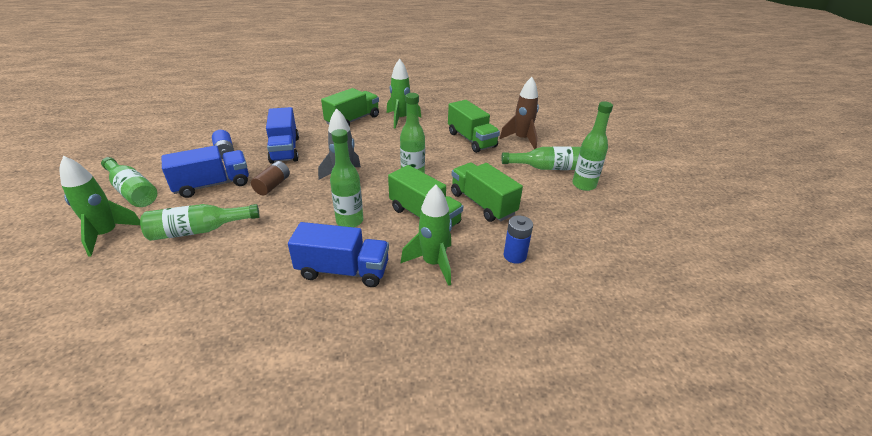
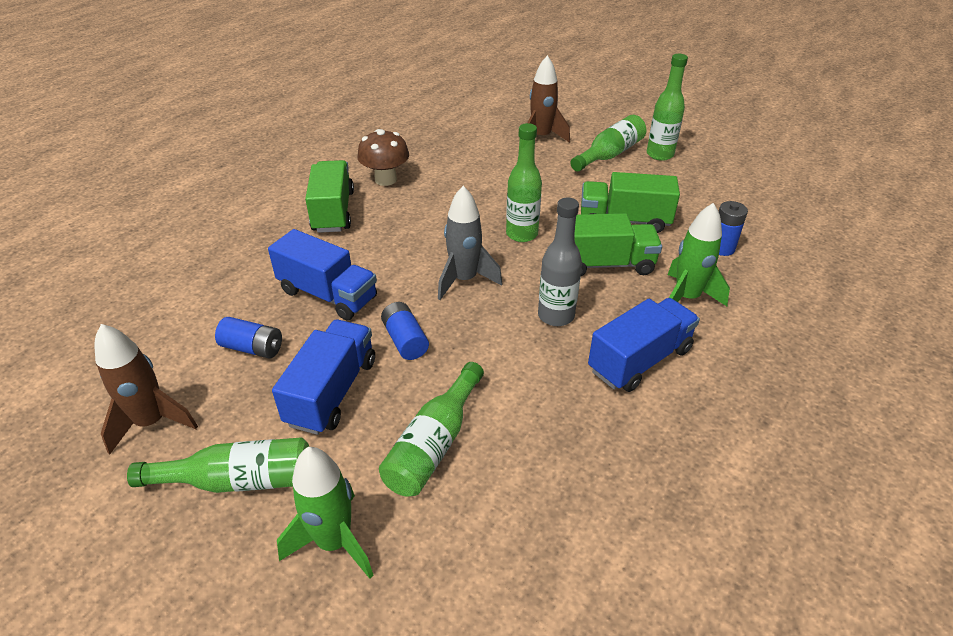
camera: 45 degrees left, 5 degrees up
brown battery [251,161,290,195] -> blue battery [381,302,429,360]
green bottle [330,129,363,227] -> grey bottle [538,197,582,326]
green rocket [387,59,422,129] -> brown mushroom [357,129,409,186]
green truck [448,100,500,153] -> none
none -> brown rocket [94,324,198,454]

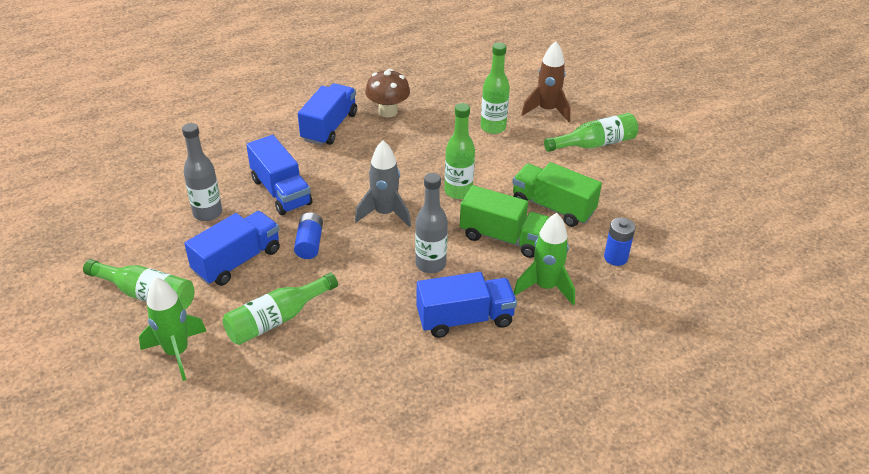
camera: 25 degrees right, 0 degrees up
brown rocket [94,324,198,454] -> none
blue battery [215,317,282,358] -> grey bottle [182,123,222,221]
green truck [305,160,354,233] -> blue truck [298,83,357,145]
green bottle [647,54,688,161] -> green bottle moved to [481,43,510,134]

